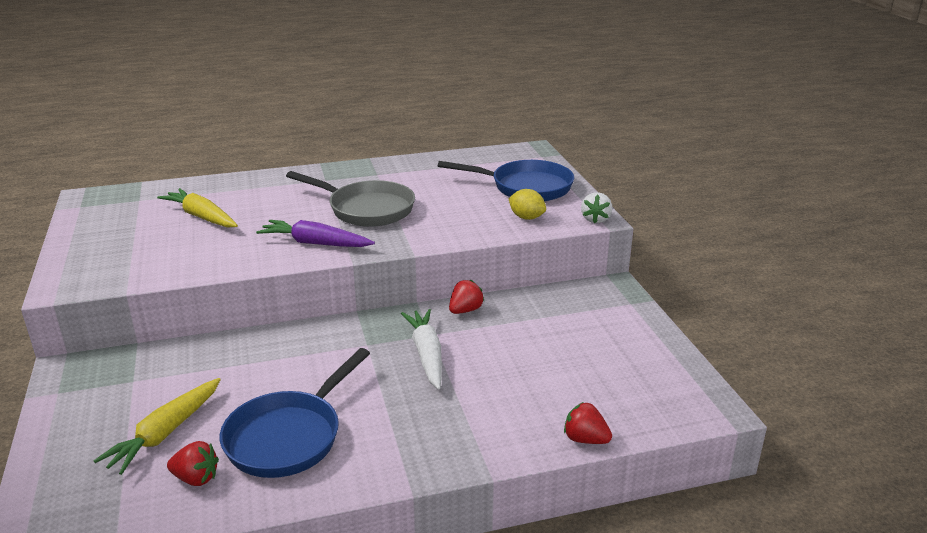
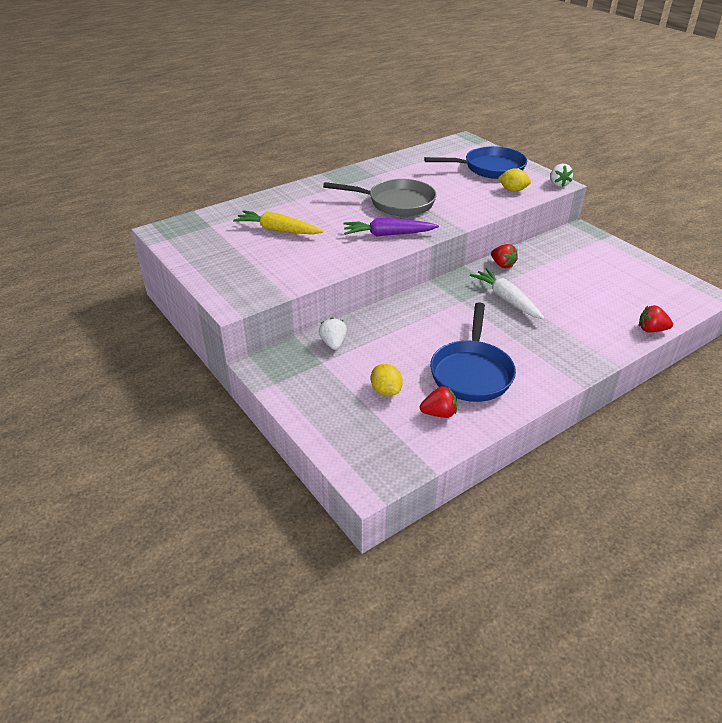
camera: 20 degrees left, 10 degrees up
yellow carrot [94,378,221,475] -> yellow lemon [371,364,403,396]
red strawberry [449,280,484,314] -> red strawberry turned 120 degrees clockwise [491,244,518,268]
none -> white strawberry [319,317,347,350]

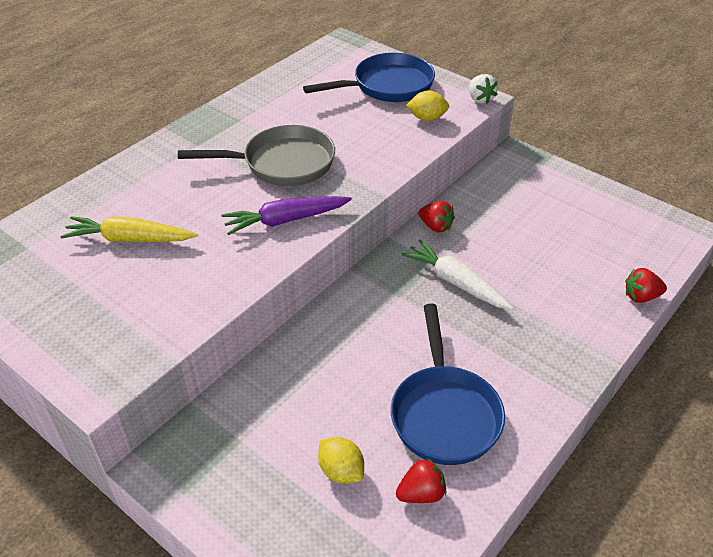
camera: 15 degrees left, 5 degrees up
white strawberry [319,317,347,350] -> none

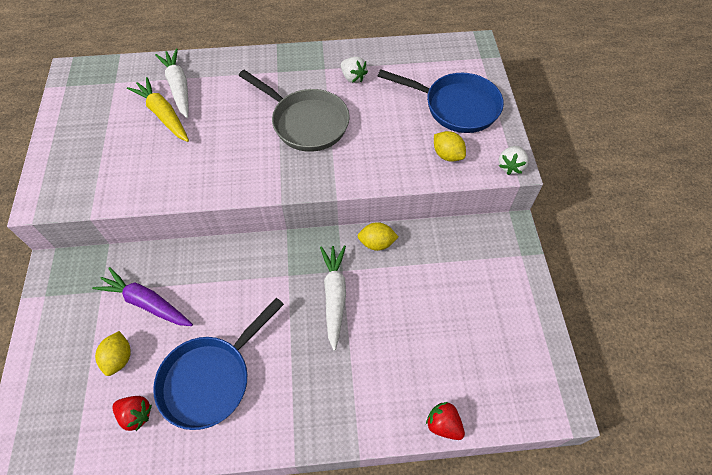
camera: 45 degrees right, 15 degrees up
purple carrot [221,196,352,235] -> purple carrot moved to [92,267,193,326]
red strawberry [418,201,455,233] -> yellow lemon [358,222,398,251]
none -> white carrot [155,48,189,118]
none -> white strawberry [341,57,368,83]

